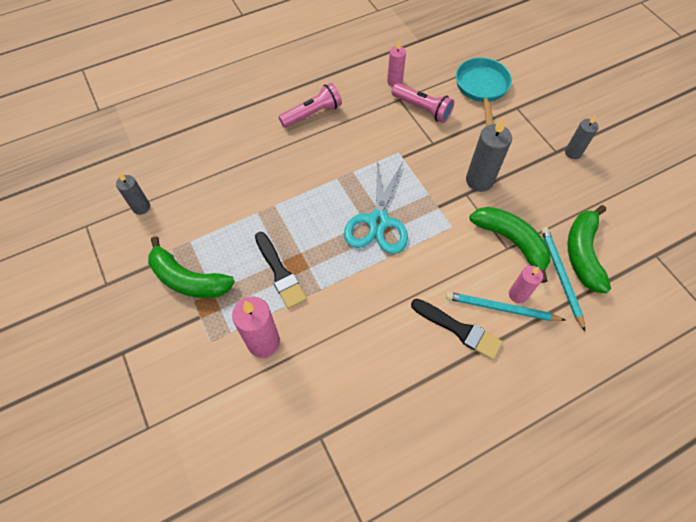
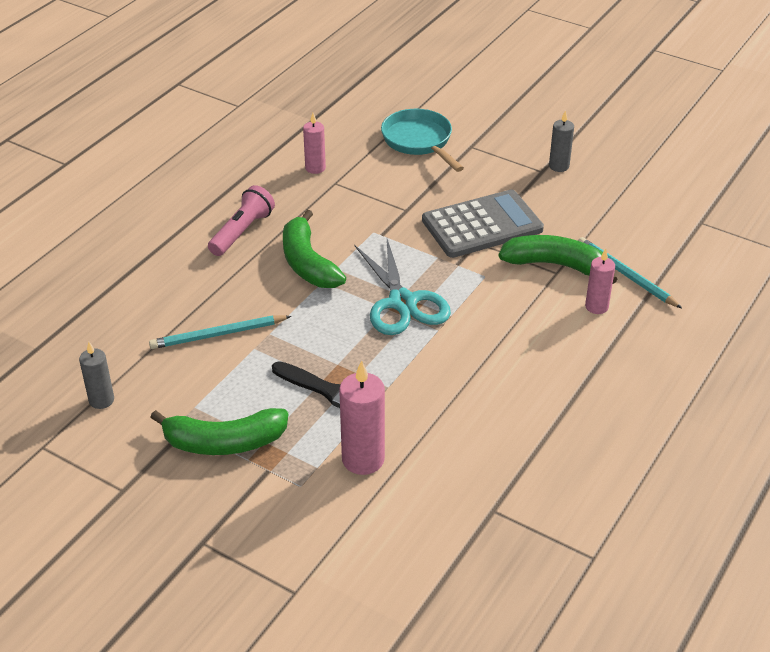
camera: 30 degrees left, 20 degrees down
pink flashlight [392,83,454,123] -> none
black brush [411,299,503,360] -> none
turquoise pencil [446,292,565,321] -> turquoise pencil moved to [149,315,291,349]
grey candle [466,117,512,192] -> grey calculator [422,190,544,258]
green banana [567,205,611,293] -> green banana moved to [283,210,346,288]

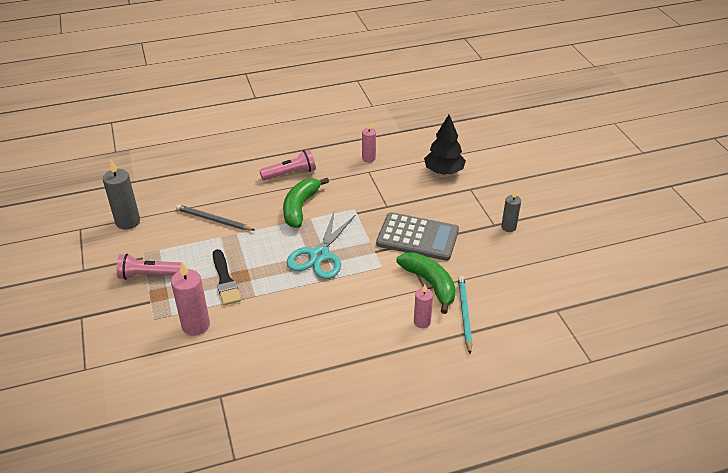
camera: 40 degrees right, 0 degrees up
grey candle [79,342,114,409] -> grey candle [103,160,140,230], size x1.62
turquoise pencil [149,315,291,349] -> grey pencil [176,204,254,231]
green banana [150,408,288,455] -> pink flashlight [117,254,181,280]
turquoise pan [381,109,464,172] -> black tree [424,115,466,175]

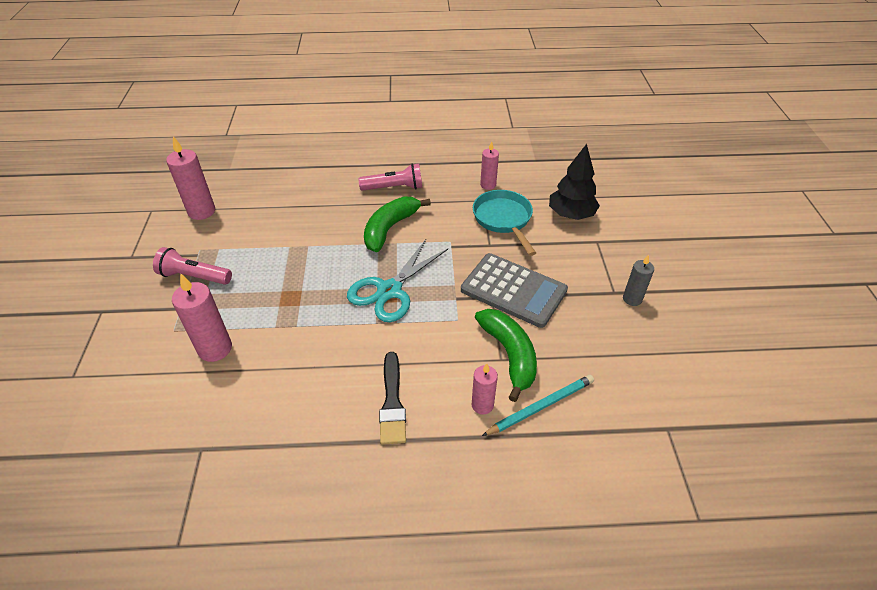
camera: 15 degrees right, 5 degrees up
grey candle [103,160,140,230] -> pink candle [166,136,215,220]
grey pencil [176,204,254,231] -> none
black brush [213,249,241,305] -> black brush moved to [379,352,406,445]
turquoise pencil [458,275,472,354] -> turquoise pencil turned 45 degrees clockwise [482,375,594,436]
none -> turquoise pan [473,190,536,256]

